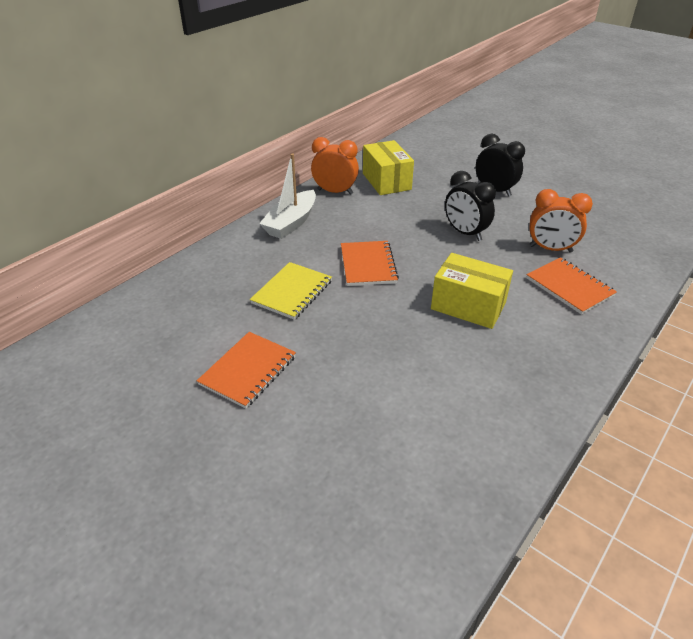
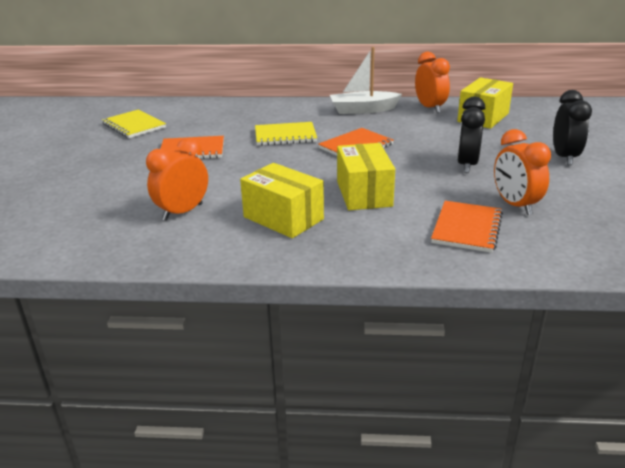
camera: 55 degrees right, 10 degrees down
none -> yellow notebook [102,110,166,138]
none -> orange clock [146,138,208,221]
none -> yellow box [240,163,324,238]

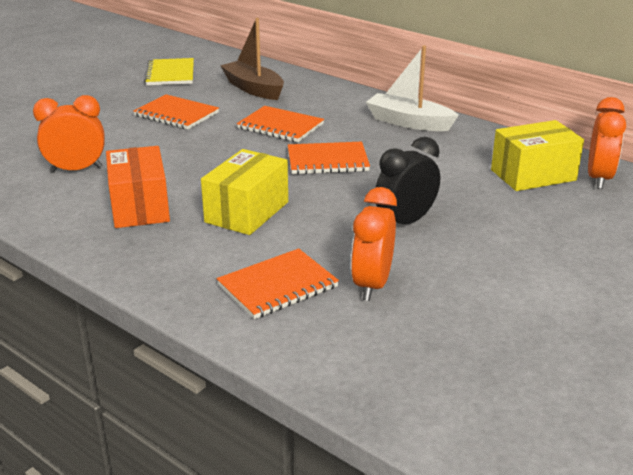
camera: 35 degrees right, 0 degrees up
yellow box [240,163,324,238] -> orange box [106,146,170,228]
yellow notebook [255,122,317,146] -> orange notebook [237,106,324,142]
orange clock [415,52,450,113] -> orange clock moved to [588,97,626,189]
black clock [553,90,592,165] -> none
none -> brown boat [220,18,284,100]

